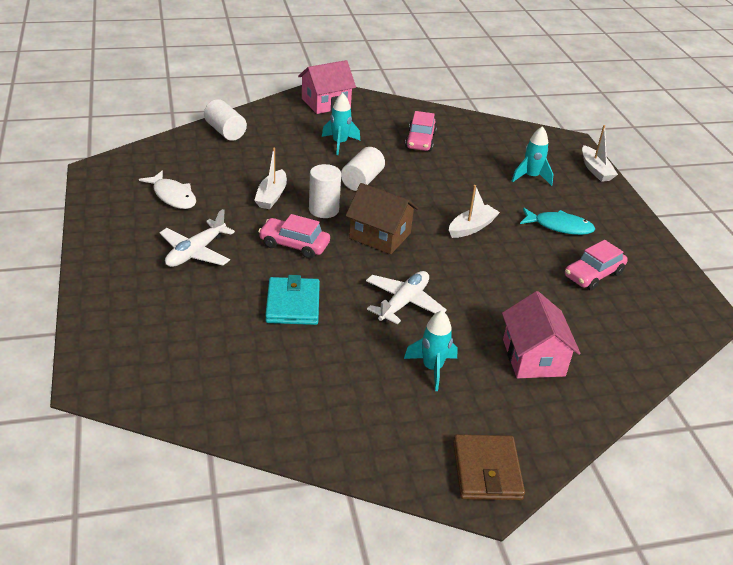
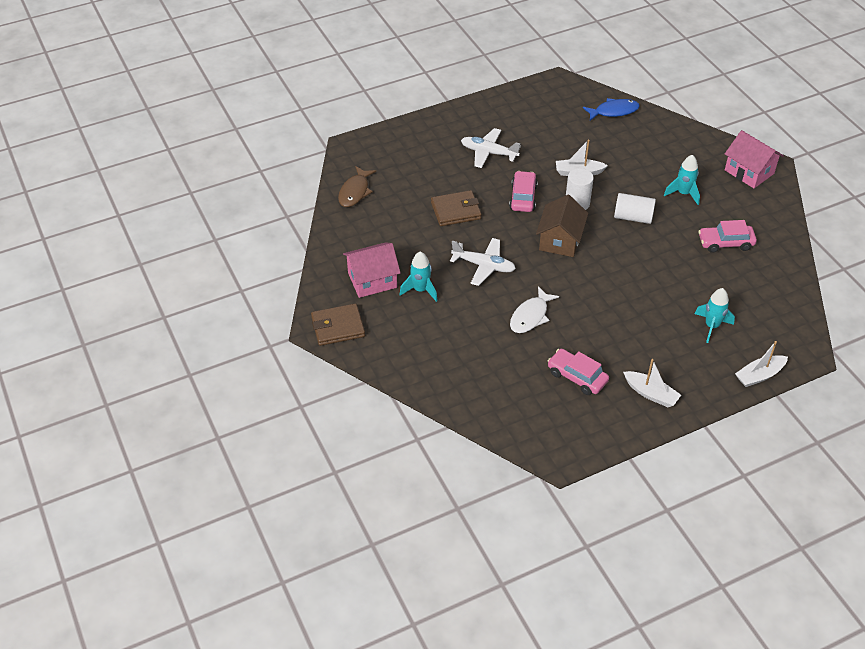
camera: 80 degrees right, 10 degrees up
white fish [139,170,196,209] -> white fish moved to [510,286,559,333]
white cylinder [204,99,247,141] -> none
turquoise wallet [265,275,320,325] -> brown wallet [431,190,482,226]
white boat [449,185,500,238] -> white boat moved to [623,359,681,407]
pink house [502,291,581,378] -> pink house moved to [343,242,400,298]
turquoise fish [520,208,595,235] -> none
none -> brown fish [338,166,376,207]
none -> blue fish [583,98,640,121]

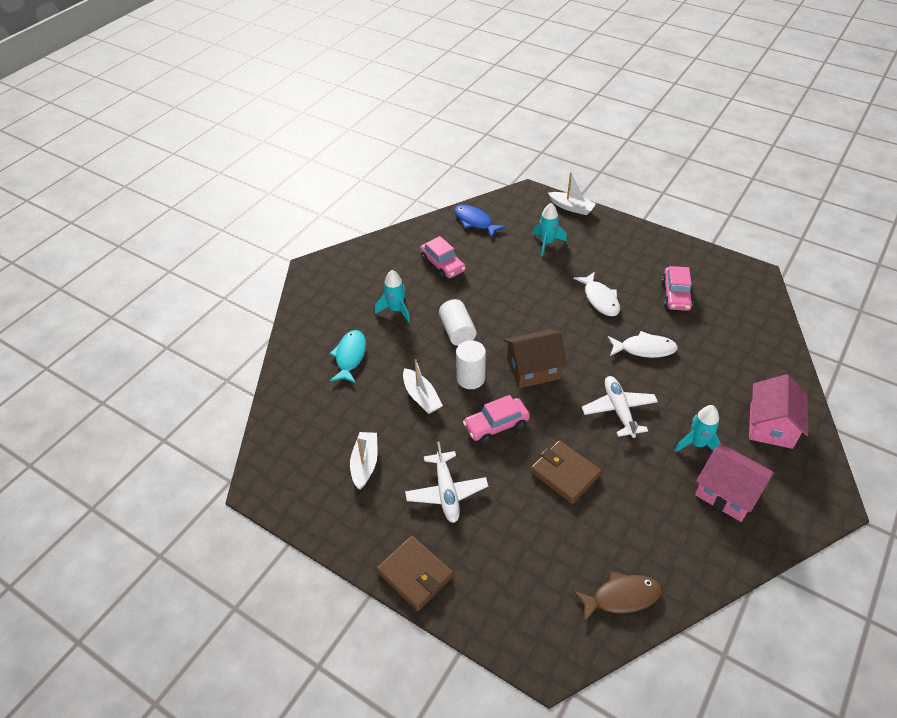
camera: 120 degrees left, 0 degrees up
brown wallet [311,304,365,346] -> brown wallet moved to [376,536,453,611]
blue fish [583,98,640,121] -> blue fish moved to [454,205,506,238]
white boat [623,359,681,407] -> white boat moved to [350,432,378,490]
pink house [725,130,784,188] -> pink house moved to [749,374,808,449]
none -> turquoise fish [329,330,366,383]
none -> white fish [574,272,620,316]

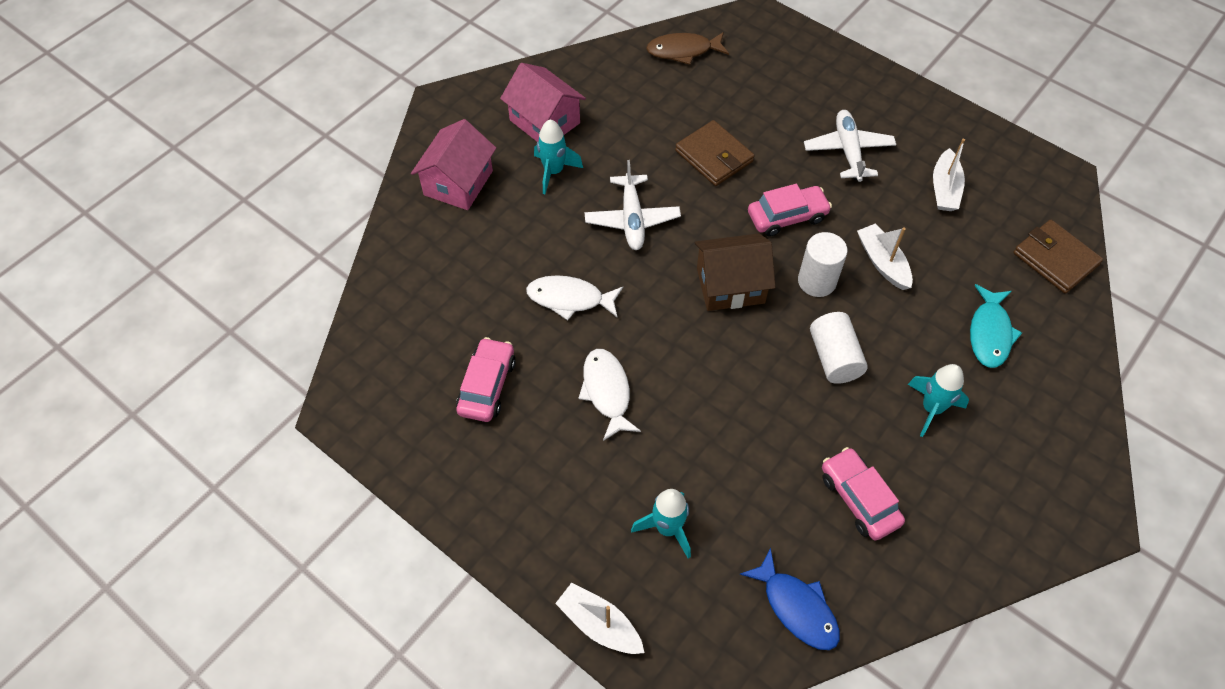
camera: 175 degrees left, 10 degrees up
brown wallet [376,536,453,611] -> brown wallet moved to [1013,220,1103,294]

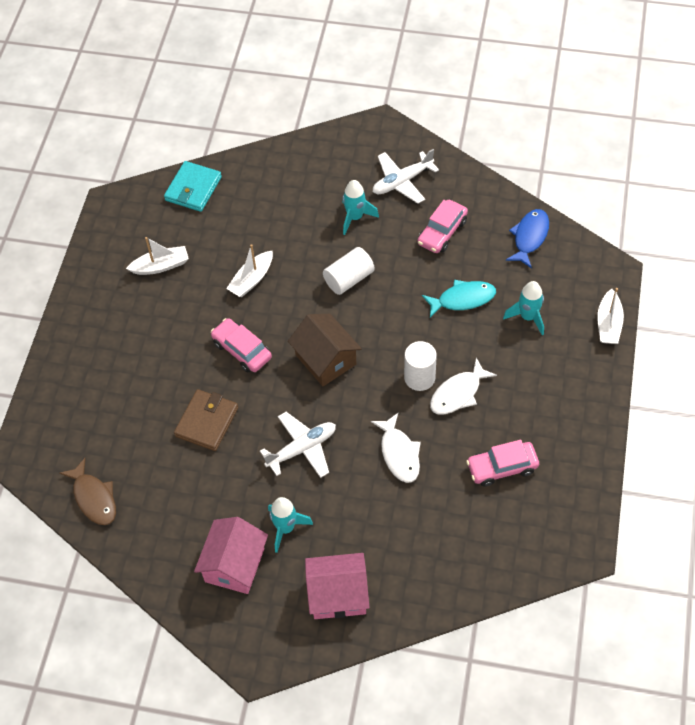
camera: 115 degrees left, 0 degrees up
white cylinder [798,232,847,297] -> white cylinder moved to [404,341,437,391]
white plane [804,110,896,182] -> white plane moved to [373,149,439,204]
turquoise fish [970,284,1022,368] -> turquoise fish moved to [422,280,496,318]
brown wallet [1013,220,1103,294] -> turquoise wallet [164,161,222,212]

